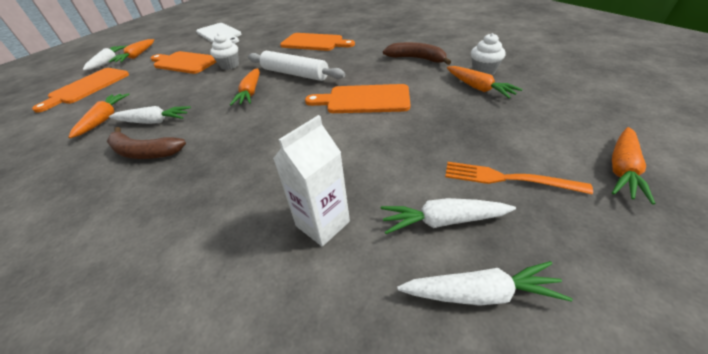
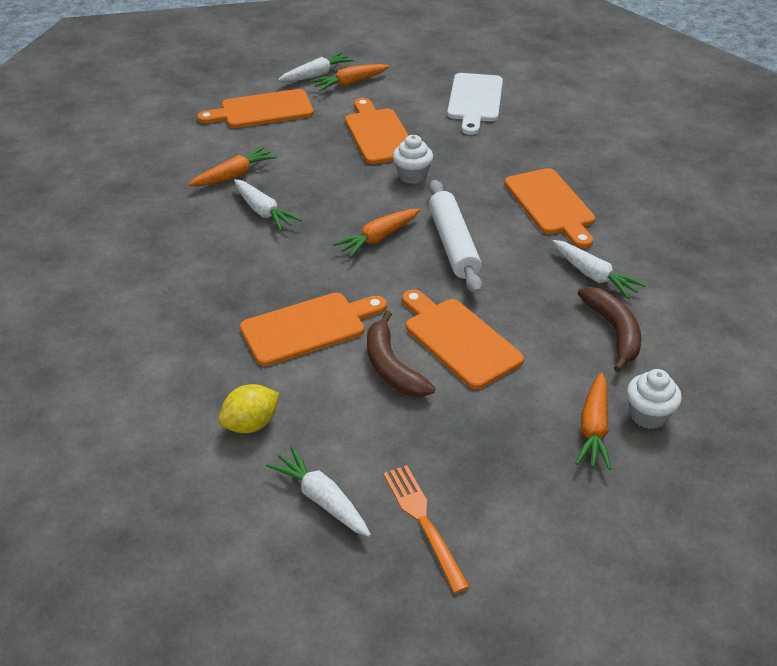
camera: 45 degrees right, 0 degrees up
brown banana [107,127,186,159] -> brown banana moved to [367,311,435,397]
white carton [273,115,350,247] -> yellow lemon [219,384,279,433]
white carrot [397,261,572,306] -> white carrot moved to [552,240,646,299]
orange carrot [612,127,655,205] -> none
none -> orange cutting board [240,293,387,366]

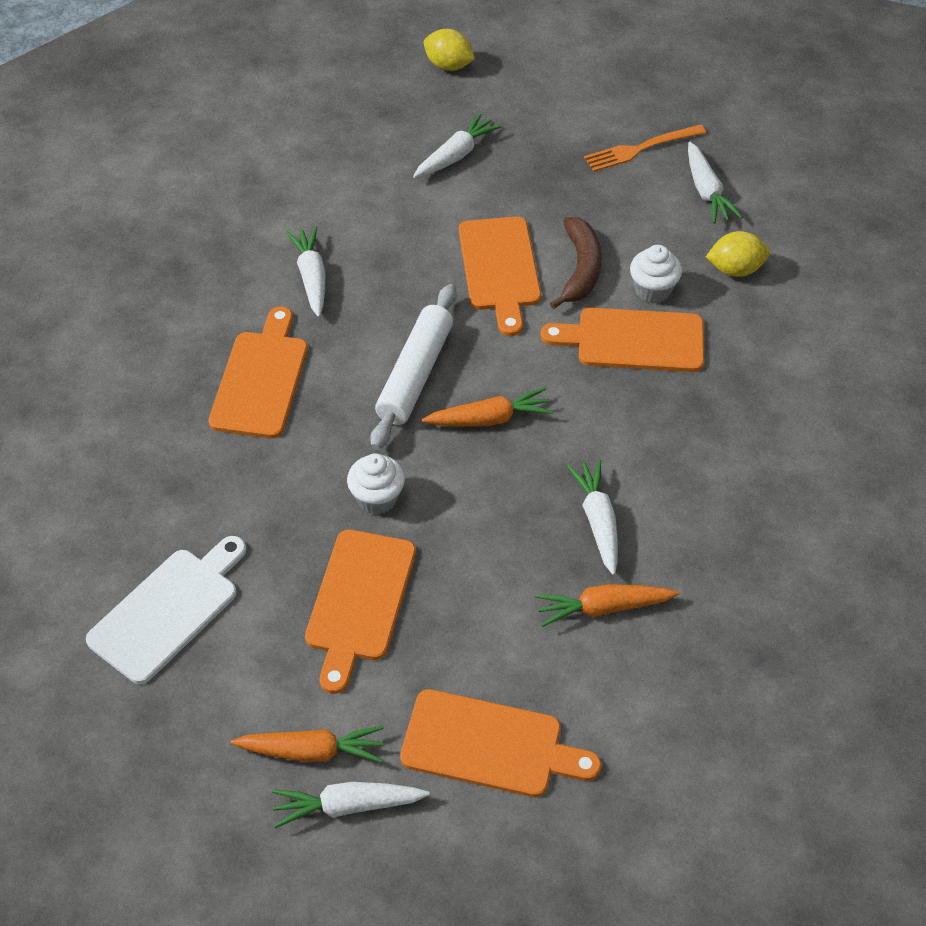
camera: 150 degrees left, 10 degrees up
orange fork [383,465,470,593] -> orange fork turned 60 degrees clockwise [584,124,706,172]
orange carrot [575,373,611,470] -> white carrot [413,113,502,178]
brown banana [578,287,642,372] -> none
white cupcake [627,369,682,429] -> white cupcake moved to [630,245,682,303]
none -> yellow lemon [424,29,475,71]

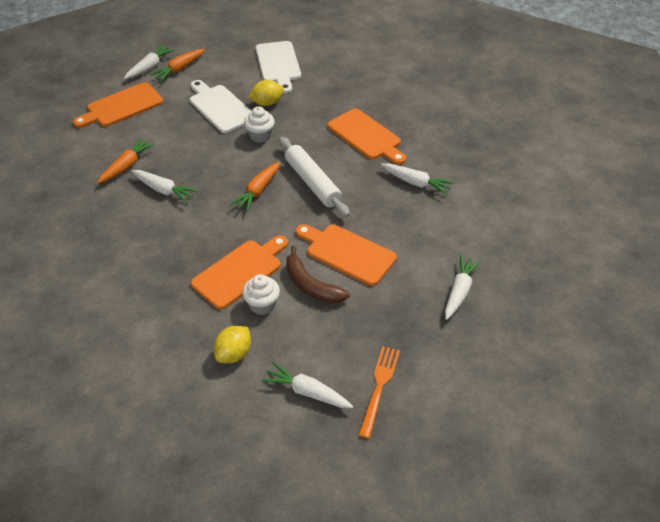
camera: 130 degrees right, 5 degrees down
orange cutting board [305,529,416,694] -> white cutting board [190,80,251,133]
white carrot [413,113,502,178] -> white carrot turned 150 degrees counterclockwise [445,255,481,320]
yellow lemon [424,29,475,71] -> yellow lemon moved to [248,80,284,106]

